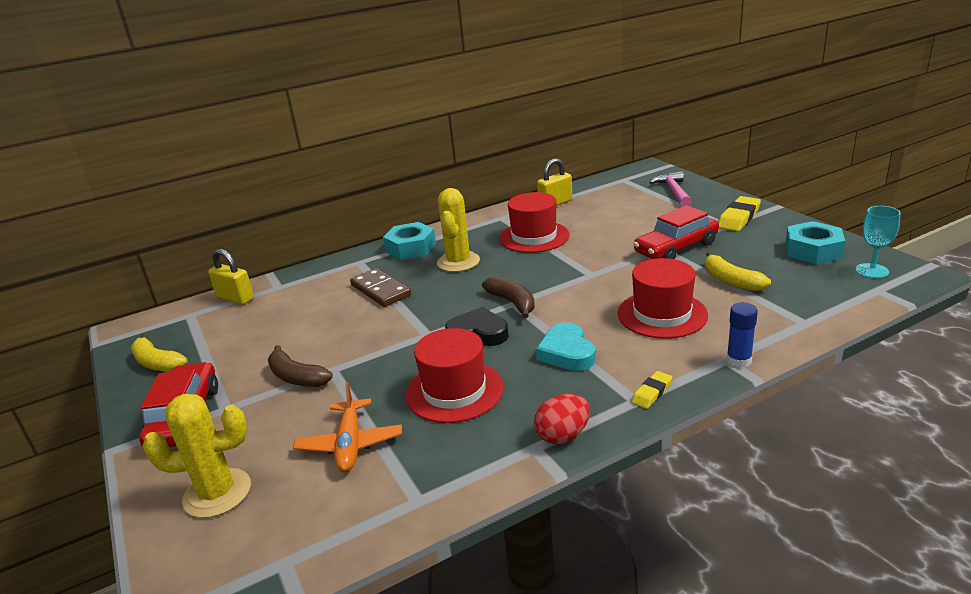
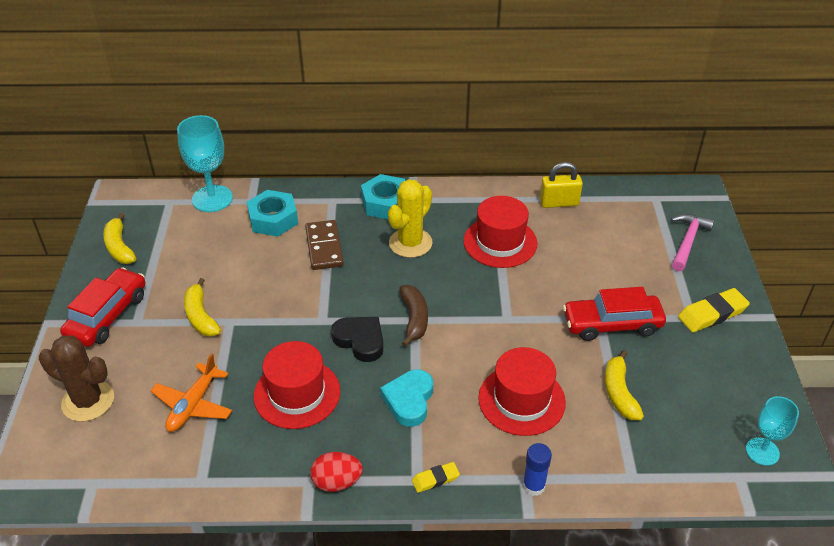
camera: 25 degrees right, 15 degrees up
yellow cactus [142,394,251,518] -> brown cactus [39,335,114,422]
yellow padlock [208,249,254,305] -> turquoise goblet [177,115,233,212]
brown banana [268,345,333,387] -> yellow banana [184,278,221,337]
turquoise nut [785,221,845,264] -> turquoise nut moved to [247,190,298,237]

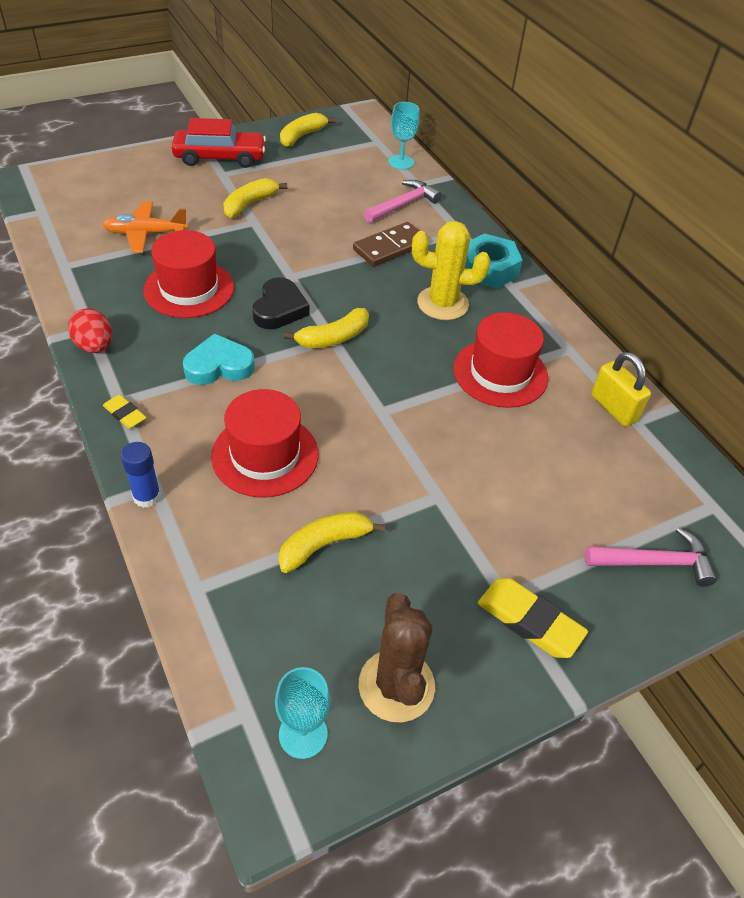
camera: 60 degrees right, 5 degrees up
brown cactus [39,335,114,422] -> brown cactus moved to [359,593,435,723]
turquoise goblet [177,115,233,212] -> turquoise goblet [388,102,420,170], size x0.62
turquoise nut [247,190,298,237] -> pink hammer [364,180,442,223]
brown banana [399,285,428,347] -> yellow banana [284,308,369,348]
red car [563,287,666,341] -> none

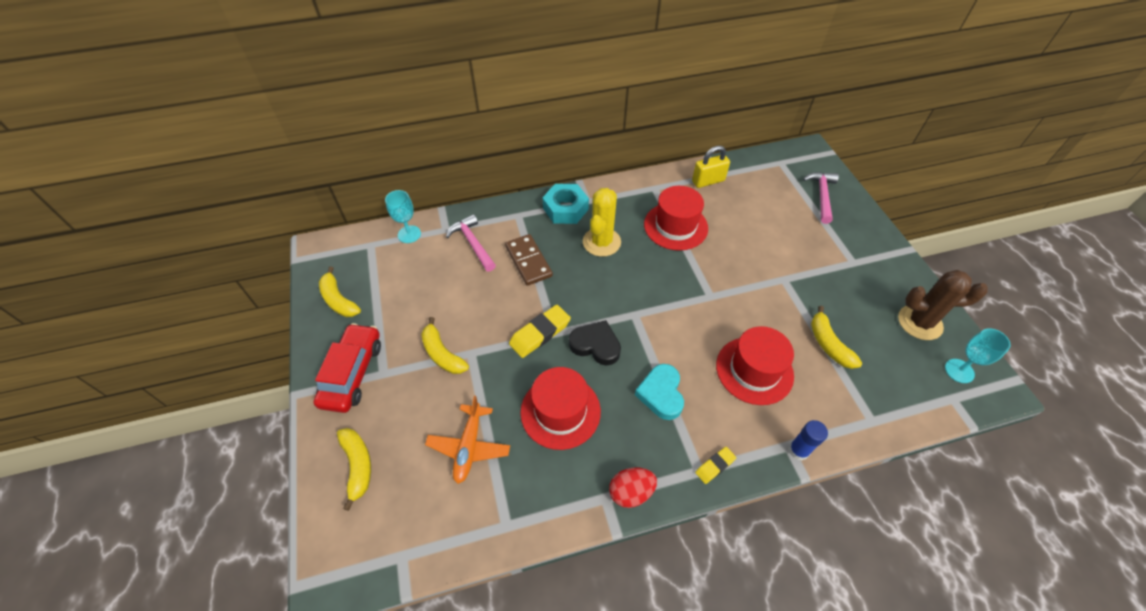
camera: 75 degrees left, 5 degrees up
yellow banana [284,308,369,348] -> yellow banana moved to [337,428,371,511]
yellow eraser [478,578,588,658] -> yellow eraser moved to [509,305,571,358]

